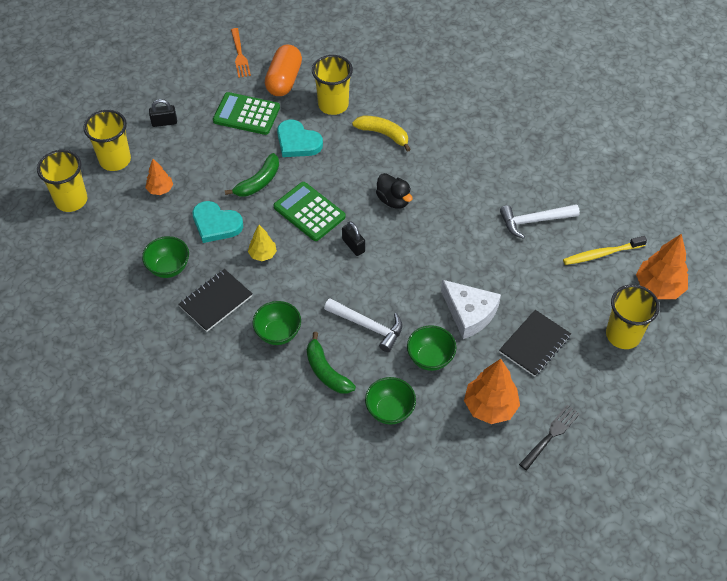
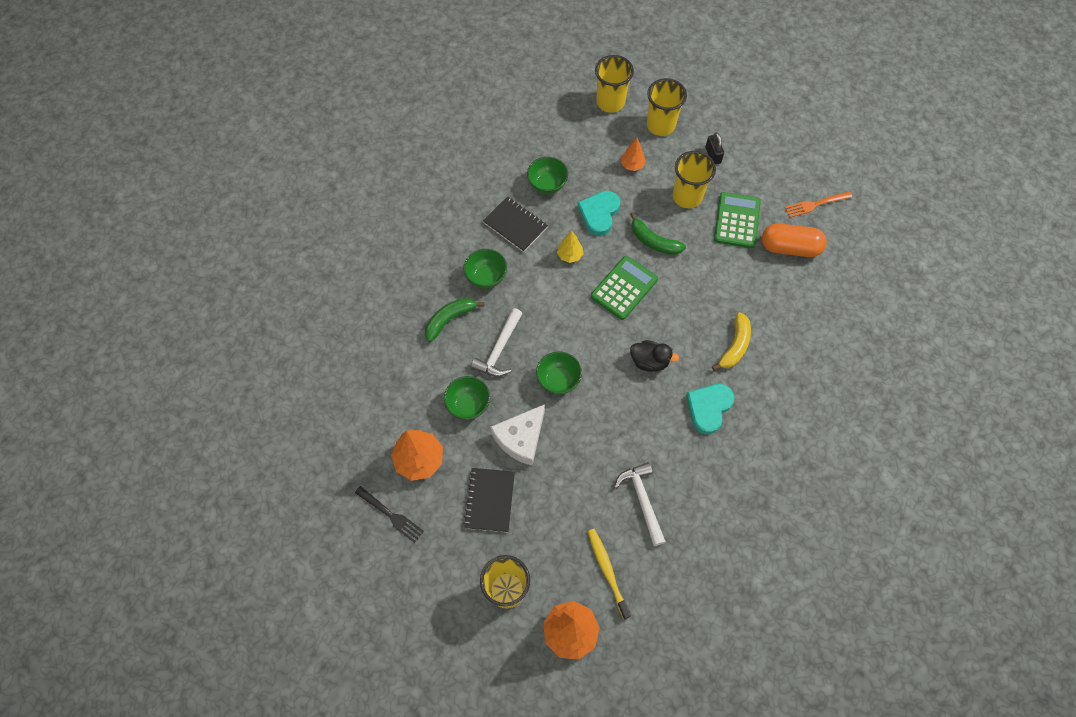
camera: 85 degrees right, 10 degrees up
turquoise heart [277,120,323,157] -> turquoise heart moved to [686,384,734,434]
yellow cup [312,55,353,115] -> yellow cup moved to [673,151,716,208]
black padlock [342,221,365,256] -> none
green bowl [365,377,416,424] -> green bowl moved to [536,352,582,395]
black duck [376,173,412,209] -> black duck turned 120 degrees counterclockwise [630,340,679,372]
black notebook [499,310,571,377] -> black notebook turned 60 degrees clockwise [463,468,515,532]

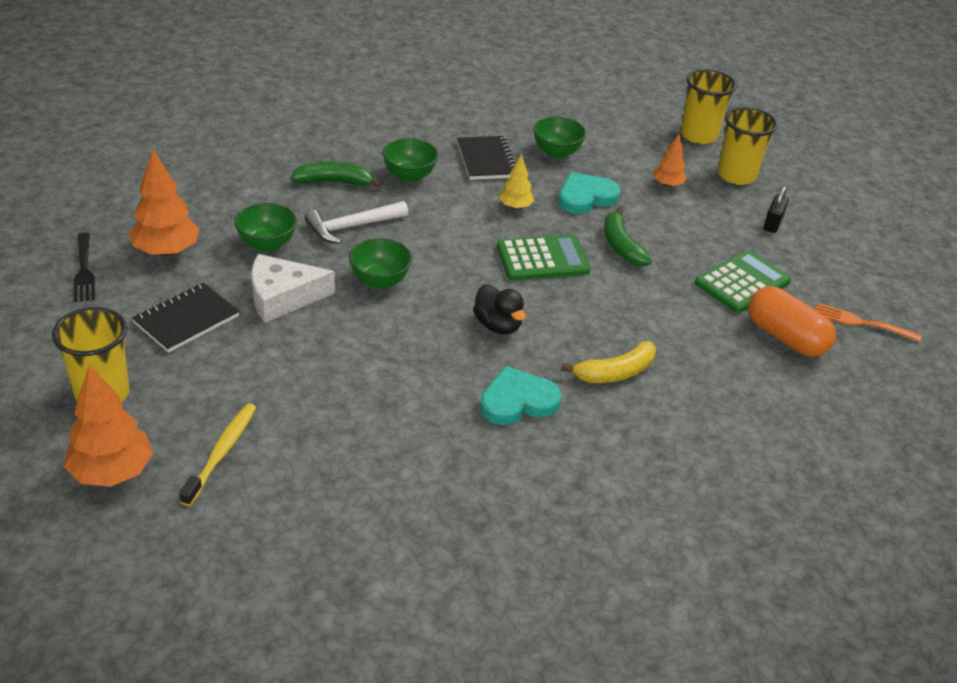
camera: 35 degrees right, 25 degrees down
white hammer [614,462,666,546] -> none
yellow cup [673,151,716,208] -> none

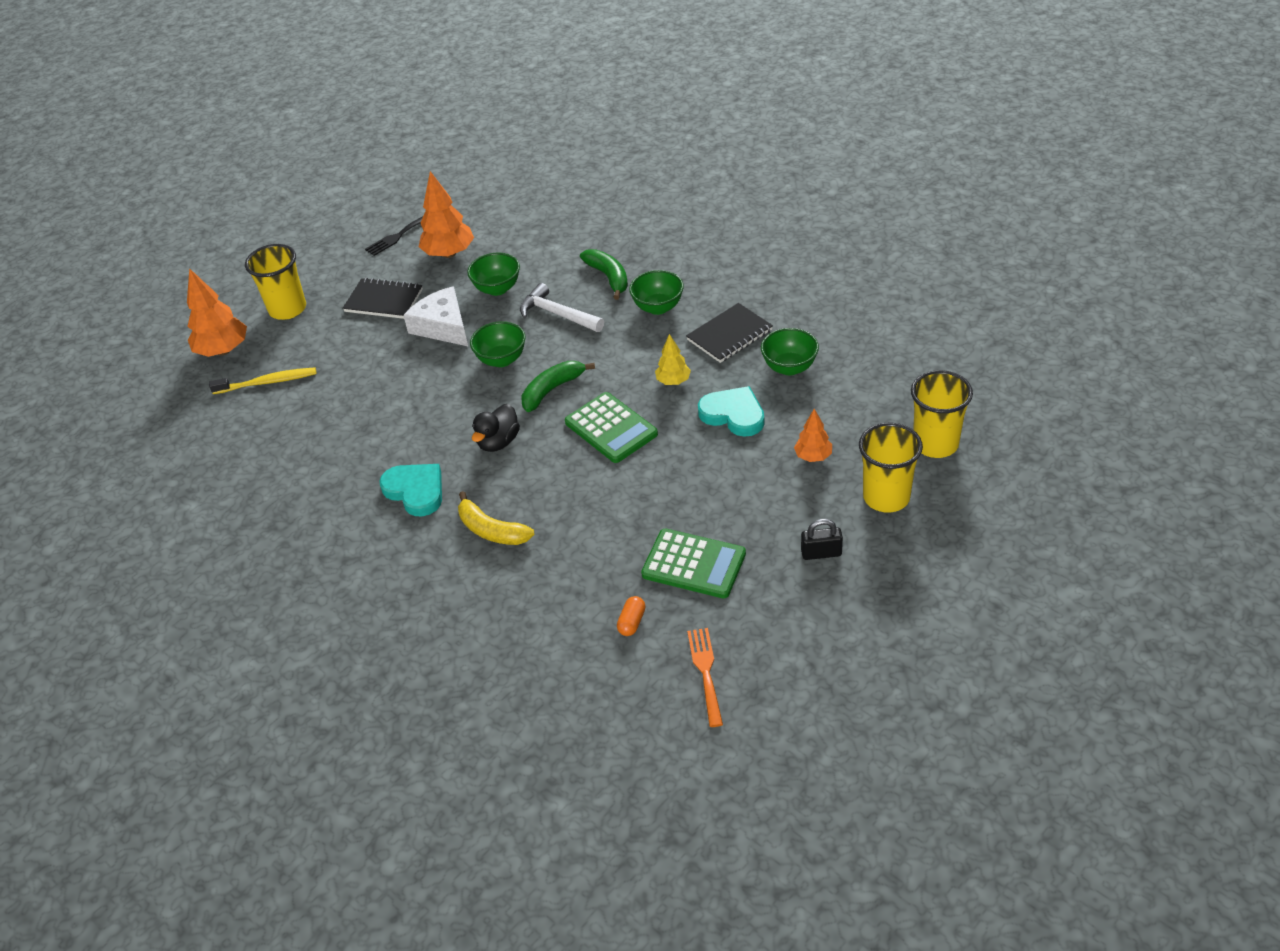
camera: 70 degrees right, 5 degrees up
green banana [604,207,652,267] -> green banana moved to [521,361,595,412]
orange capsule [748,286,836,357] -> orange capsule [617,596,645,636], size x0.45

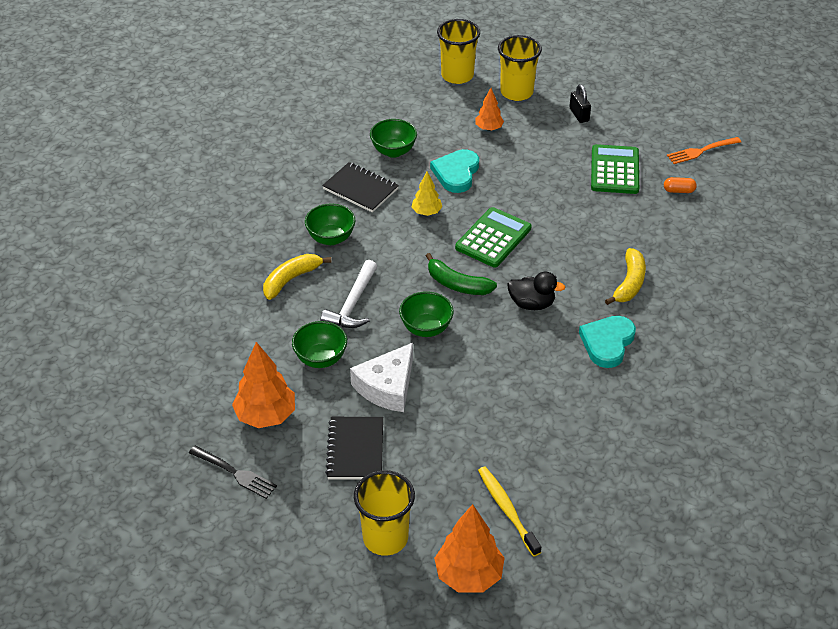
camera: 110 degrees left, 0 degrees up
green banana [580,249,628,300] -> yellow banana [263,254,332,300]

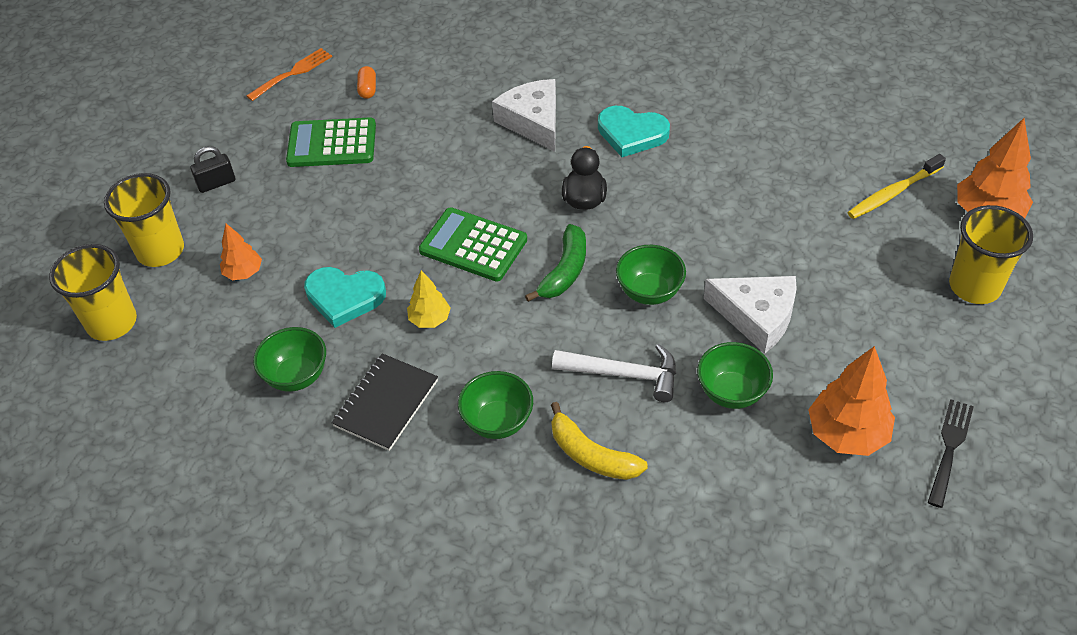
camera: 95 degrees left, 5 degrees up
black notebook [325,417,383,480] -> none
yellow banana [605,248,646,305] -> white cheese [492,79,556,152]
orange fork [667,137,741,164] -> orange fork turned 105 degrees counterclockwise [247,48,332,101]

